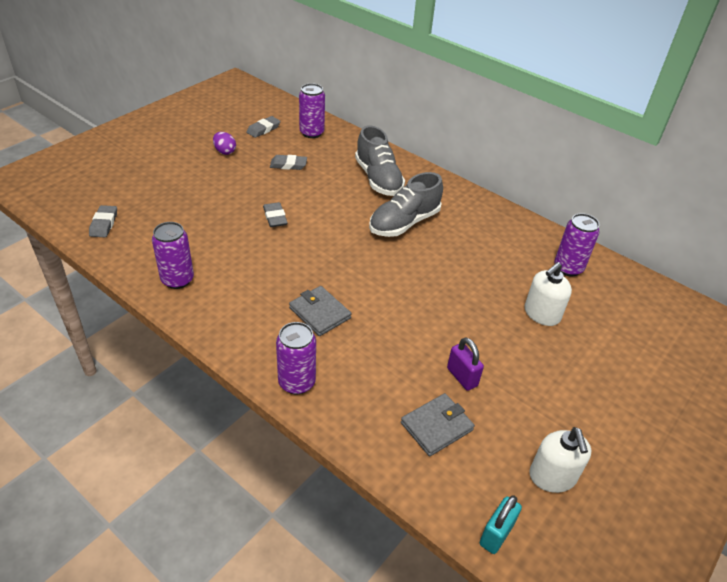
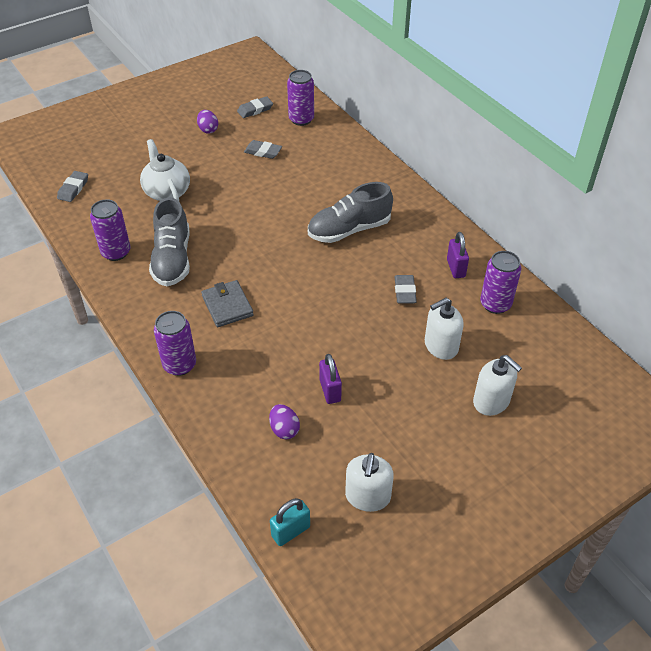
camera: 20 degrees right, 5 degrees up
grey eraser [263,202,288,227] -> grey eraser moved to [395,275,417,304]
grey shoe [355,125,405,196] -> grey shoe moved to [149,198,190,286]
grey wallet [401,393,475,456] -> purple egg [269,404,300,439]
none -> white teapot [140,139,190,201]
none -> purple padlock [447,232,469,278]
none -> white soap dispenser [473,355,522,416]

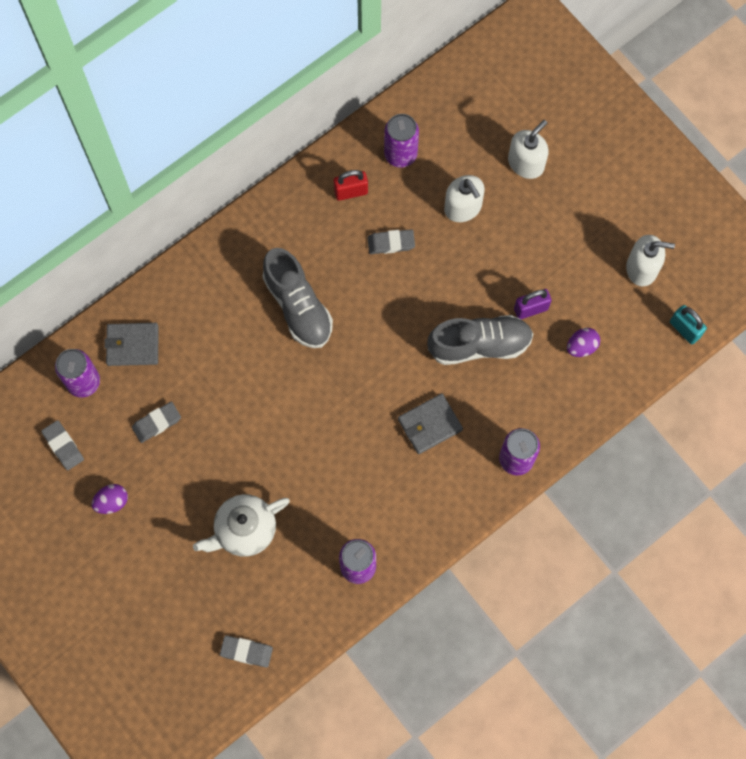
camera: 95 degrees left, 25 degrees up
grey shoe [149,198,190,286] -> grey shoe moved to [427,315,533,365]
grey eraser [244,140,282,159] -> grey eraser turned 45 degrees clockwise [132,402,181,443]
purple padlock [447,232,469,278] -> red padlock [334,170,368,201]
none -> grey wallet [104,323,159,366]

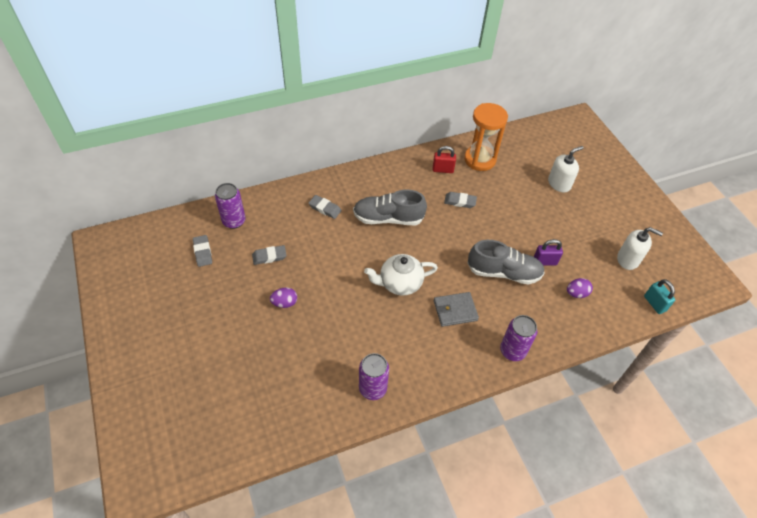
camera: 15 degrees right, 20 degrees down
purple egg [91,484,128,514] -> purple egg moved to [270,287,297,308]
grey wallet [104,323,159,366] -> none
white teapot [193,494,290,557] -> white teapot moved to [364,254,438,296]
grey eraser [220,635,273,667] -> grey eraser moved to [309,195,342,219]
grey shoe [263,248,333,348] -> grey shoe turned 105 degrees clockwise [353,190,427,225]
purple can [384,114,419,168] -> orange hourglass [464,103,508,171]
white soap dispenser [444,175,485,222] -> none

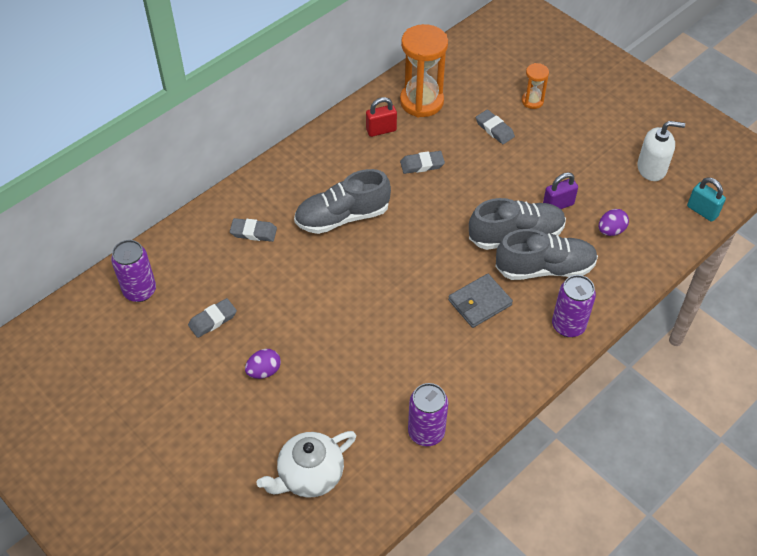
camera: 20 degrees left, 0 degrees up
grey eraser [193,235,212,267] -> grey eraser moved to [476,110,515,144]
white teapot [364,254,438,296] -> white teapot moved to [256,431,356,498]
white soap dispenser [548,146,584,192] -> orange hourglass [522,63,549,109]
none -> grey shoe [495,229,598,280]

